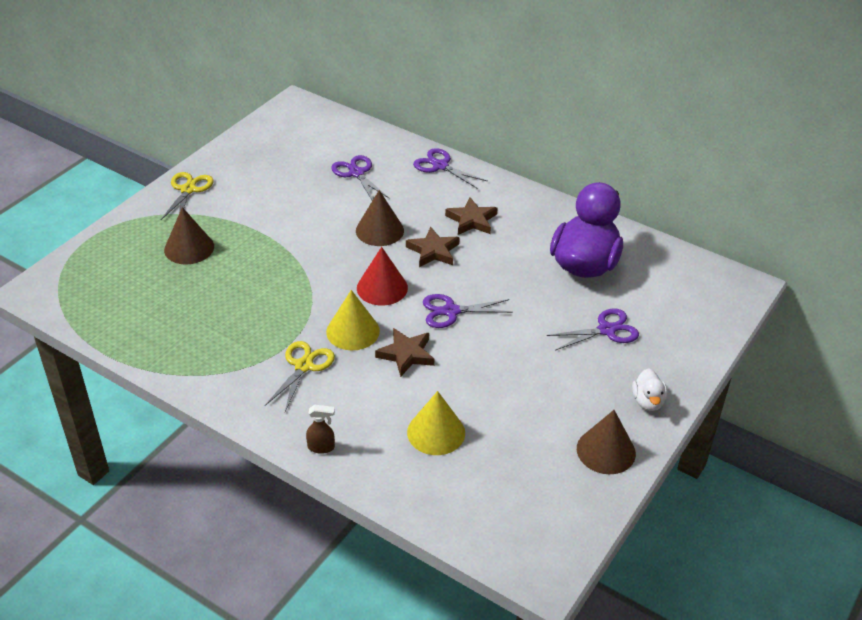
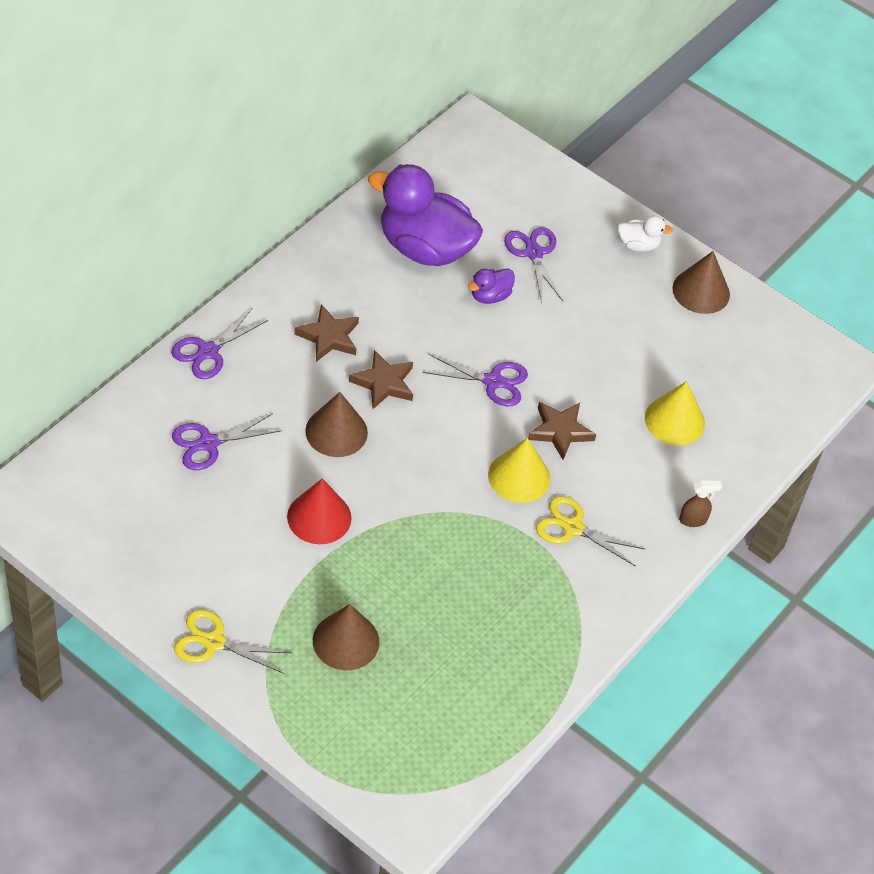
camera: 90 degrees left, 10 degrees up
brown spray bottle [306,405,335,454] -> brown spray bottle turned 75 degrees clockwise [679,481,722,527]
red cone [357,247,408,306] -> red cone moved to [287,478,352,544]
purple scissors [423,294,513,328] -> purple scissors turned 75 degrees counterclockwise [423,354,528,406]
none -> purple duck [468,269,515,304]

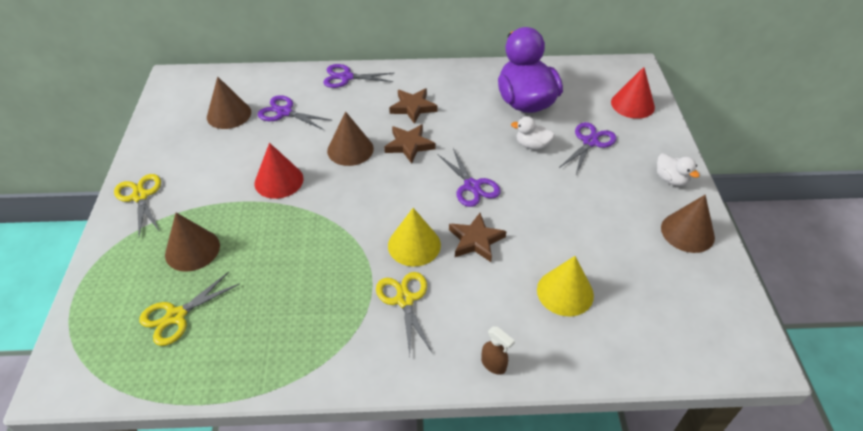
camera: 55 degrees right, 5 degrees down
purple duck [468,269,515,304] -> white duck [511,116,555,150]
none -> yellow scissors [139,272,240,346]
none -> brown cone [207,77,251,129]
none -> red cone [611,67,655,119]

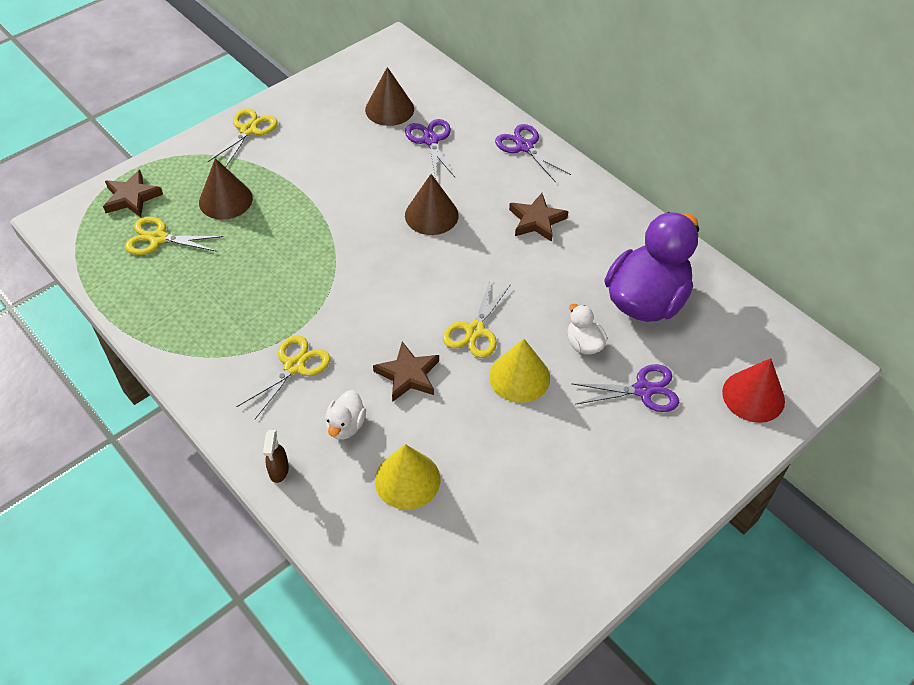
camera: 50 degrees right, 5 degrees up
red cone [255,143,304,199] -> none
brown star [384,124,435,164] -> brown star moved to [103,170,163,217]
yellow cone [388,208,441,267] -> yellow cone moved to [489,339,550,403]
purple scissors [437,148,501,207] -> yellow scissors [443,281,511,358]
white duck [657,153,700,186] -> white duck moved to [325,390,366,440]
brown cone [661,195,715,253] -> none

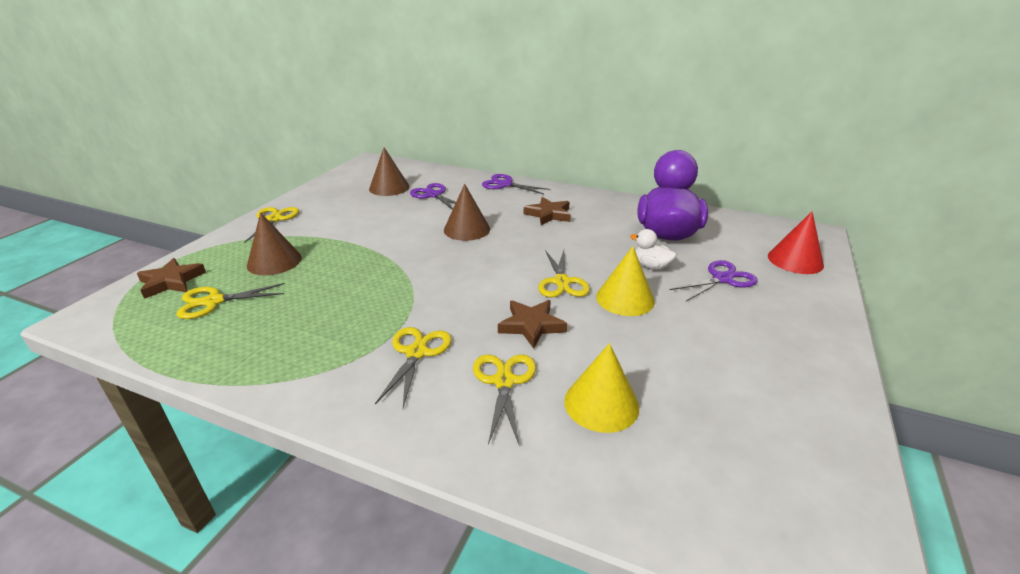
camera: 25 degrees left, 20 degrees down
brown spray bottle [263,430,289,483] -> none
white duck [325,390,366,440] -> yellow scissors [473,355,536,444]

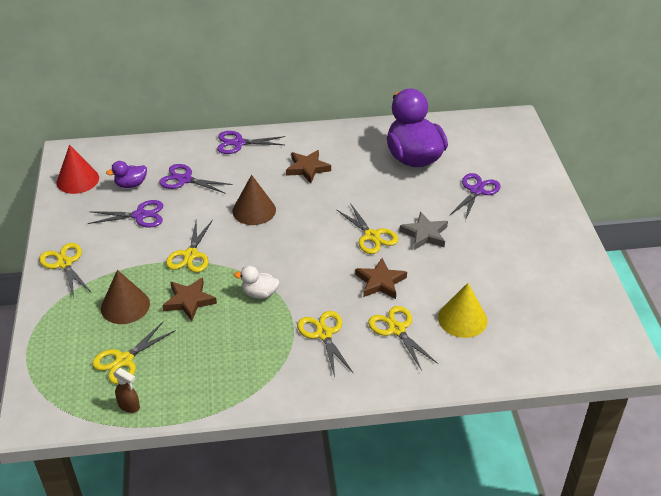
camera: 30 degrees left, 10 degrees up
brown star [137,258,206,299] -> brown star moved to [162,277,217,321]
brown cone [369,147,410,196] -> purple duck [106,161,147,188]
yellow cone [596,246,655,316] -> grey star [399,212,448,250]
white duck [630,229,677,270] -> white duck moved to [234,266,279,299]
red cone [768,212,824,274] -> red cone moved to [57,145,99,194]
none -> purple scissors [88,200,163,228]
none -> brown spray bottle [113,368,140,413]
none -> yellow scissors [166,220,213,273]

